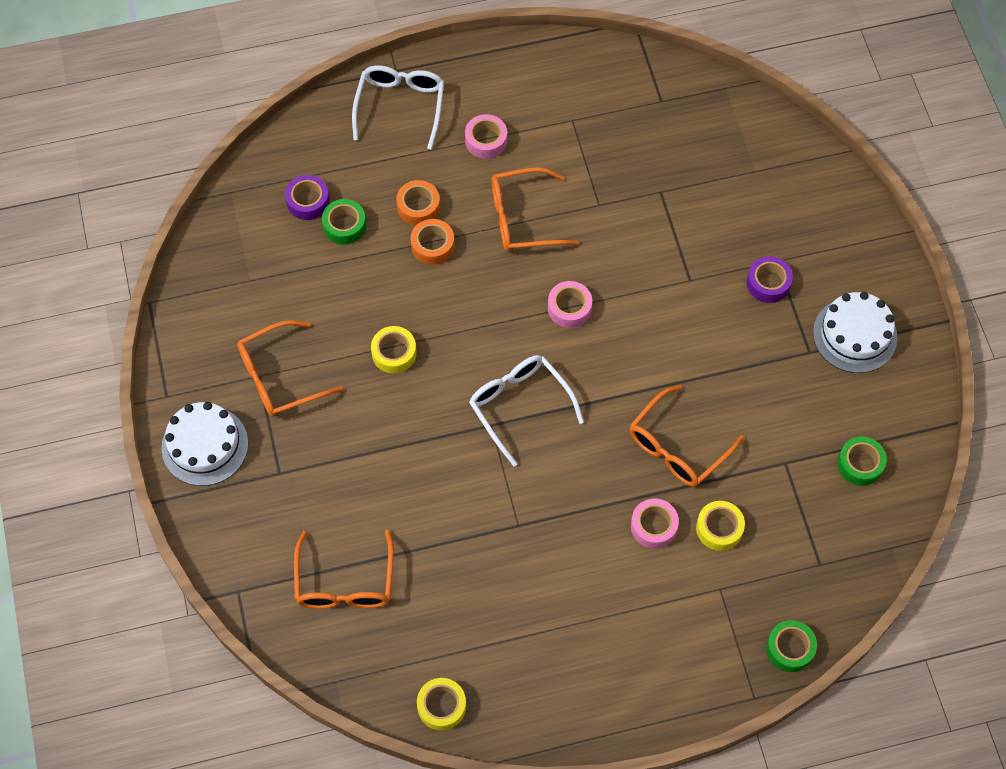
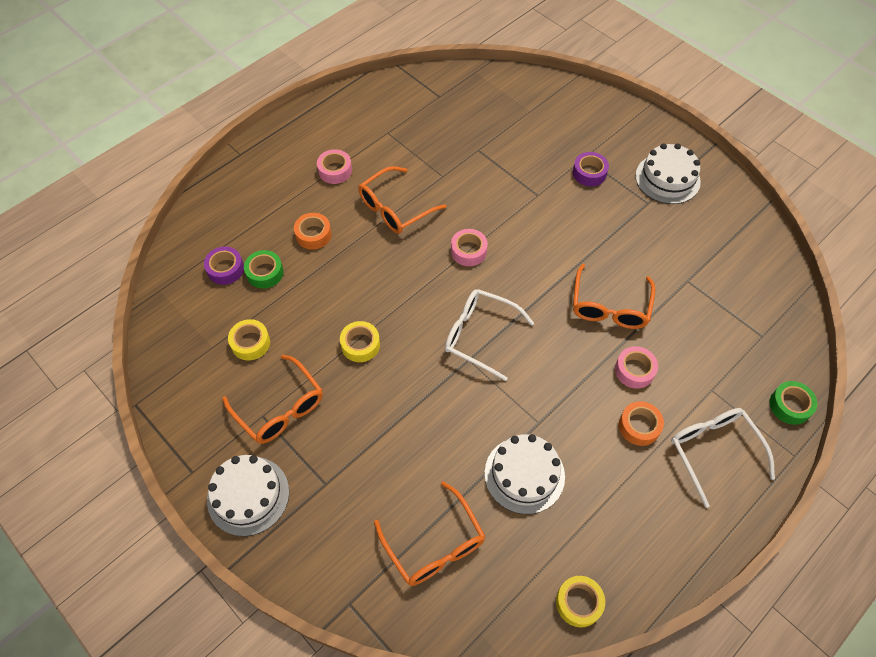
camera: 30 degrees left, 5 degrees down
orange glasses [237,320,343,417] -> orange glasses turned 75 degrees counterclockwise [222,355,323,444]
white glasses [352,65,444,150] -> white glasses moved to [671,408,775,508]
orange tape [410,219,455,265] -> orange tape moved to [619,401,664,446]
yellow tape [696,501,745,551] -> yellow tape moved to [228,319,270,360]
green tape [837,437,887,486] -> none
none -> white cake [484,434,565,514]

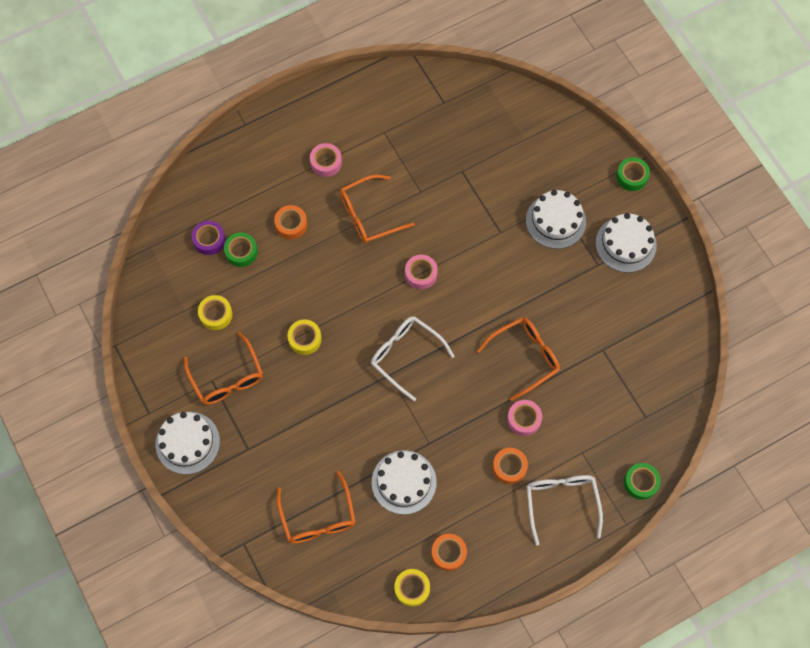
camera: 15 degrees right, 10 degrees up
purple tape [573,152,609,186] -> white cake [526,190,586,249]
orange glasses [573,264,655,329] -> orange glasses turned 150 degrees counterclockwise [477,317,560,401]
none -> orange tape [431,534,467,571]
none -> green tape [616,157,650,191]

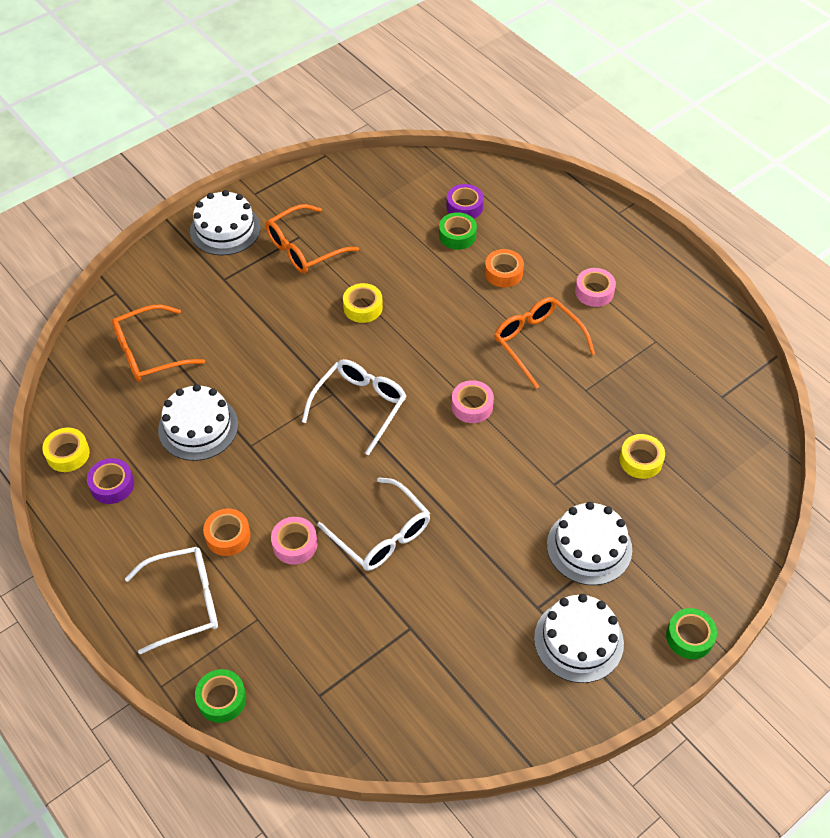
camera: 80 degrees right, 15 degrees down
yellow tape [198,295,233,330] -> yellow tape moved to [620,434,665,479]
orange tape [431,534,467,571] -> purple tape [87,458,134,504]
orange glasses [477,317,560,401] -> white glasses [317,478,430,571]

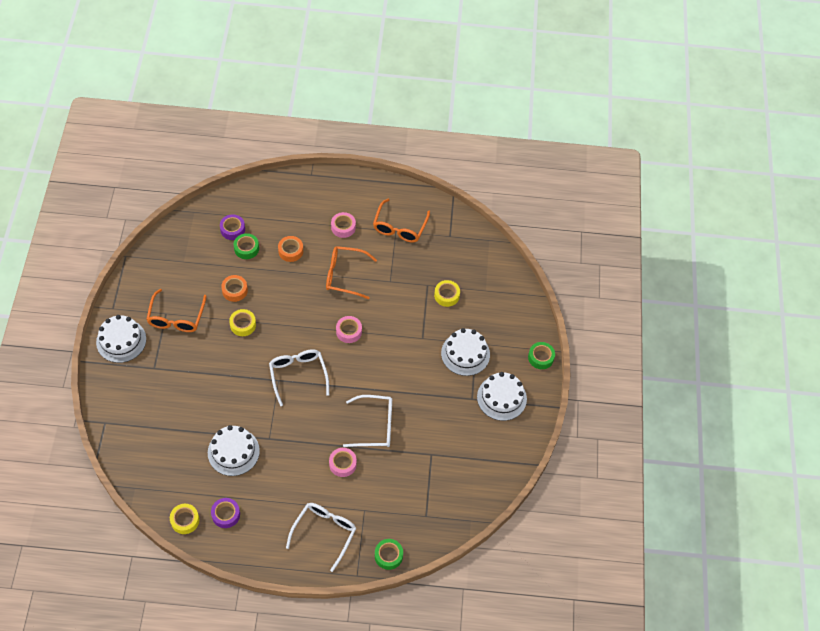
camera: 50 degrees left, 5 degrees up
orange glasses [112,305,205,382] -> orange glasses moved to [373,199,430,242]
orange tape [203,509,251,556] -> orange tape moved to [221,275,248,302]

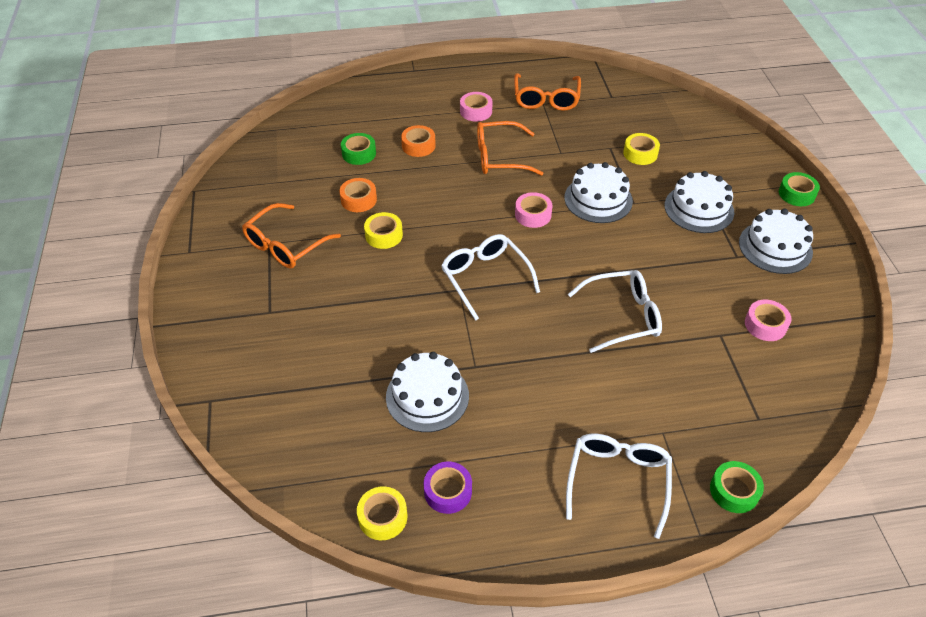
camera: 10 degrees left, 10 degrees down
white cake [96,315,146,363] -> white cake moved to [564,162,633,223]
orange glasses [146,289,207,332] -> orange glasses turned 45 degrees clockwise [242,203,341,269]
purple tape [220,214,245,240] -> none
pink tape [329,448,357,477] -> pink tape moved to [745,300,792,341]

